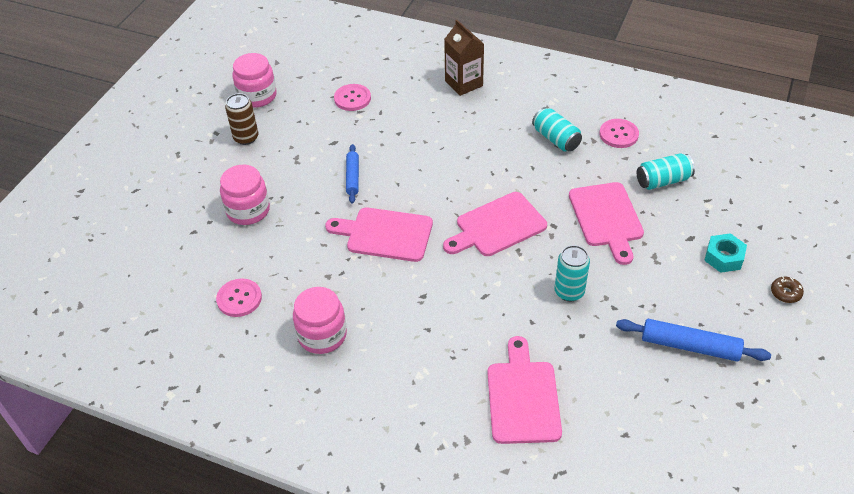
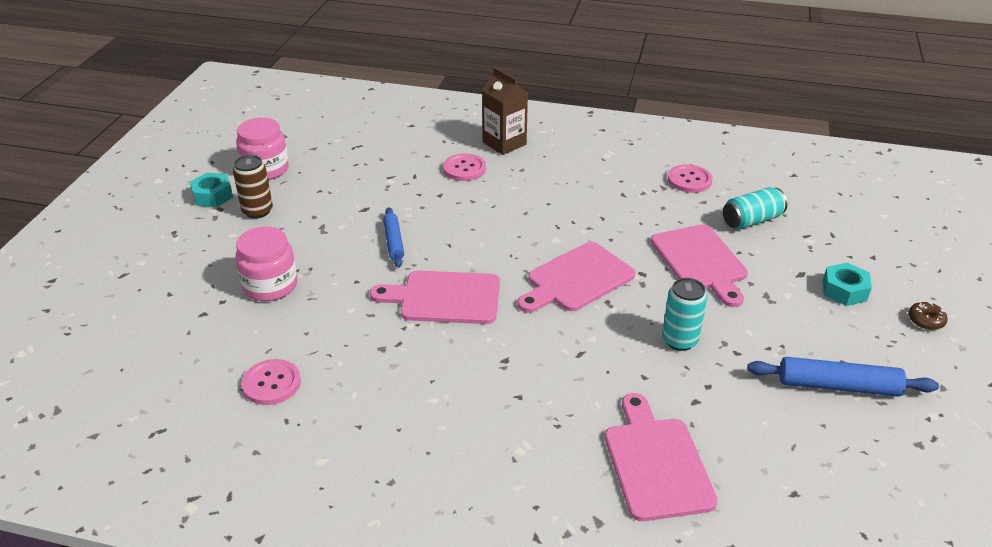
camera: 10 degrees left, 10 degrees down
pink jar [293,287,347,354] -> none
pink button [334,84,371,111] -> pink button moved to [443,154,486,181]
turquoise can [532,107,582,152] -> none
none -> turquoise nut [190,173,233,207]

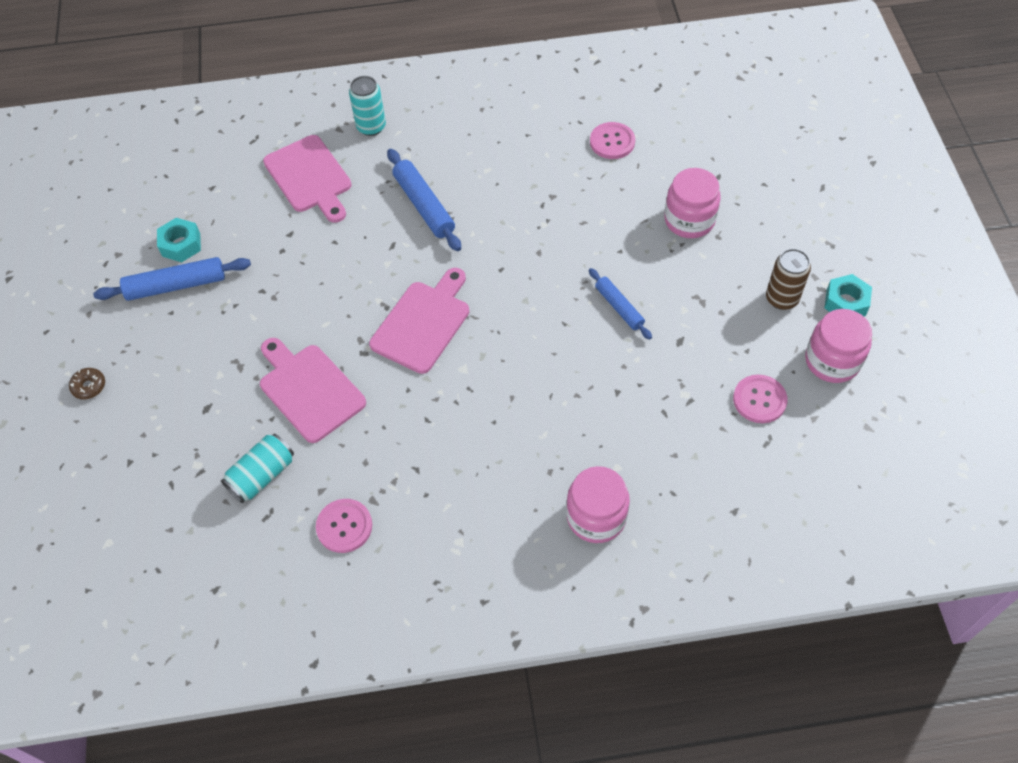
camera: 160 degrees right, 20 degrees up
pink cutting board [370,270,500,324] -> none
pink button [443,154,486,181] -> pink button moved to [733,375,788,423]
brown carton [482,67,528,155] -> pink jar [566,466,630,543]
turquoise can [662,278,707,351] -> turquoise can moved to [349,76,386,136]
turquoise nut [823,263,872,306] -> turquoise nut moved to [157,218,201,262]
none -> blue rolling pin [387,149,461,251]

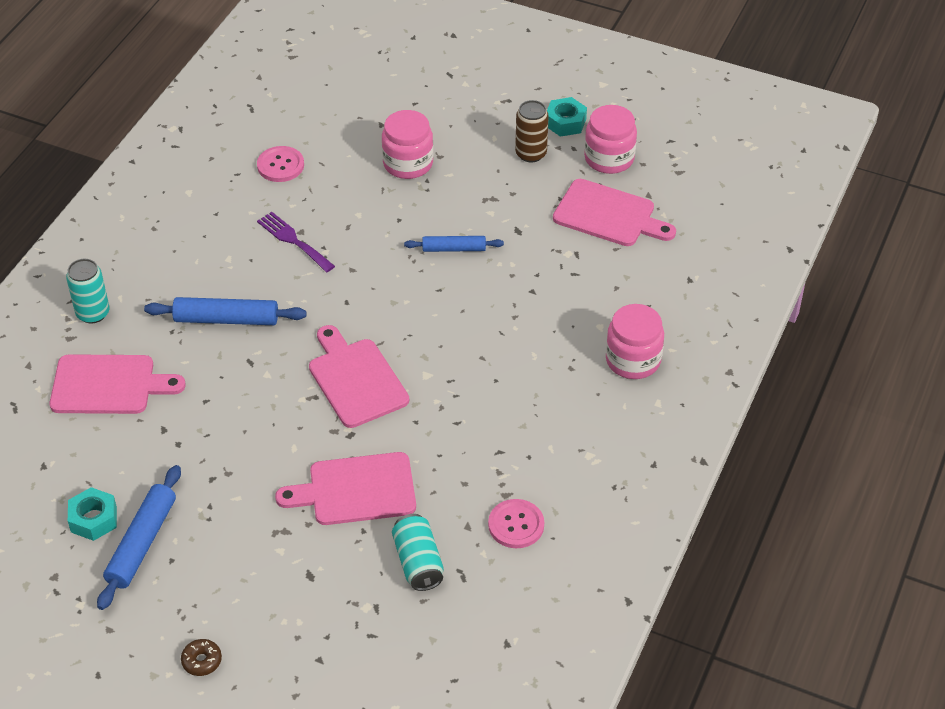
camera: 60 degrees left, 10 degrees down
pink button [733,375,788,423] -> pink cutting board [553,179,676,246]
none -> purple fork [257,212,335,272]

